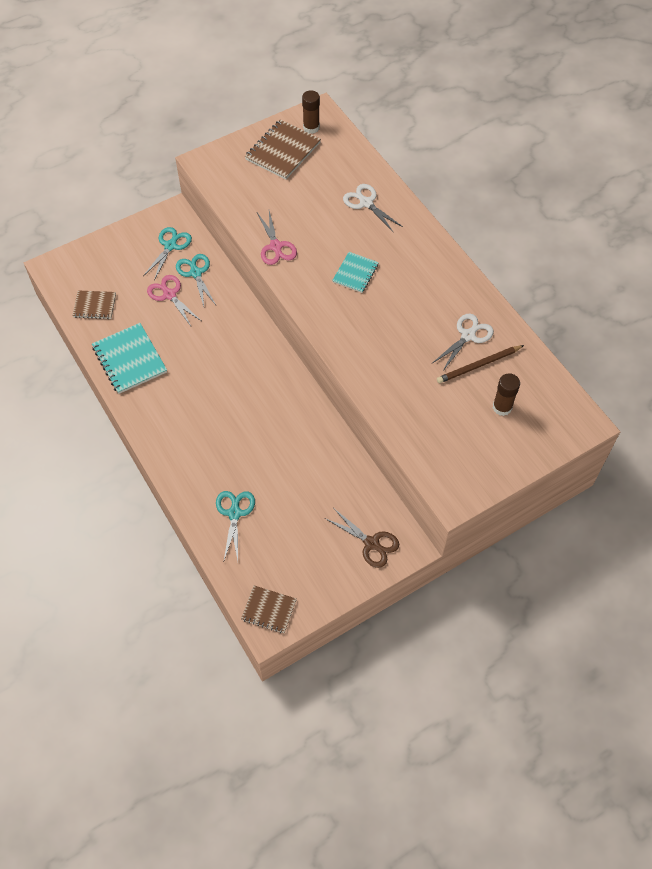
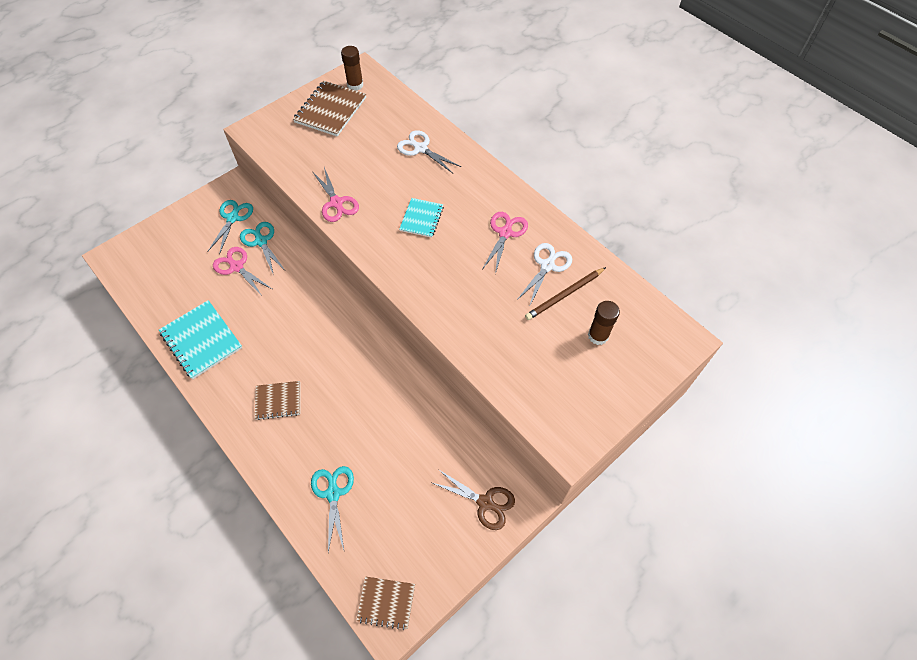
camera: 10 degrees left, 0 degrees up
brown notebook [72,290,116,319] -> brown notebook moved to [255,381,300,420]
none -> pink scissors [483,212,528,274]

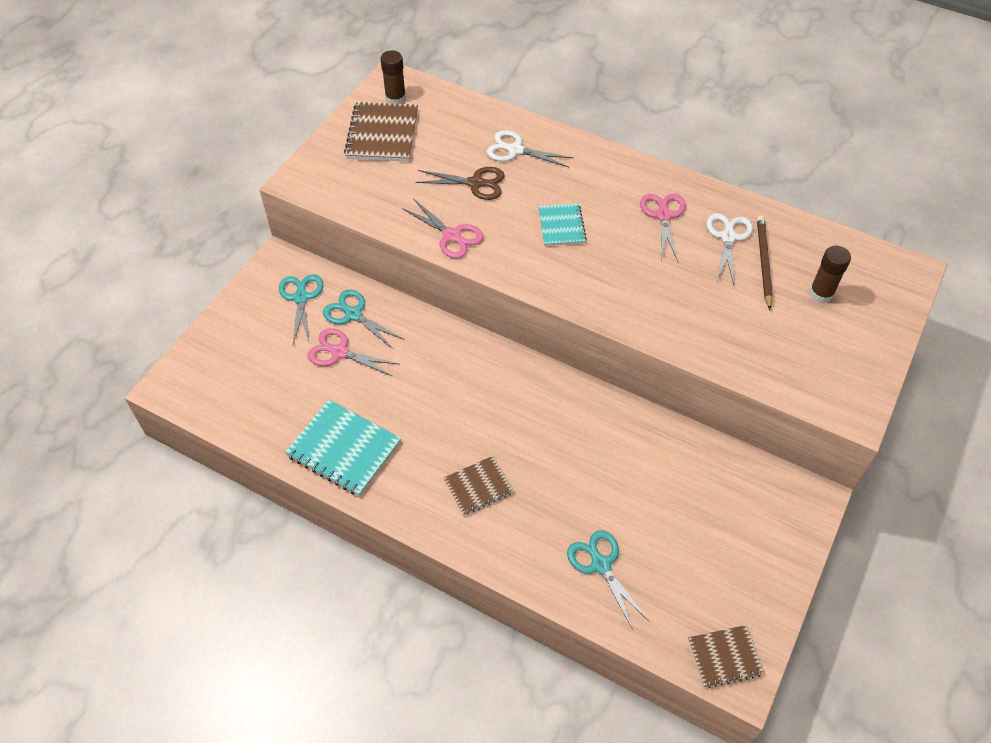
camera: 20 degrees left, 5 degrees down
brown scissors [433,469,515,530] -> brown scissors moved to [415,167,505,200]
brown pencil [525,267,606,320] -> brown pencil turned 150 degrees clockwise [757,216,773,310]

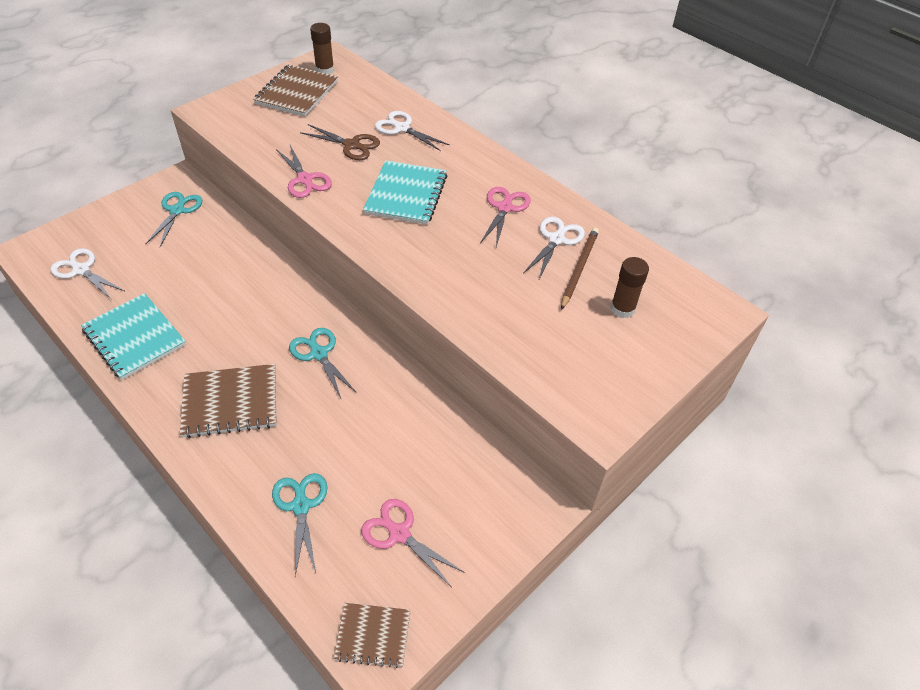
camera: 15 degrees right, 5 degrees down
pink scissors [308,328,398,376] -> pink scissors moved to [361,499,465,586]
turquoise scissors [323,290,403,349] -> turquoise scissors moved to [289,328,357,398]
brown notebook [444,456,514,515] -> brown notebook [180,364,276,438], size x1.64
turquoise notebook [538,203,587,246] -> turquoise notebook [363,160,447,225], size x1.64
none -> white scissors [50,248,125,300]

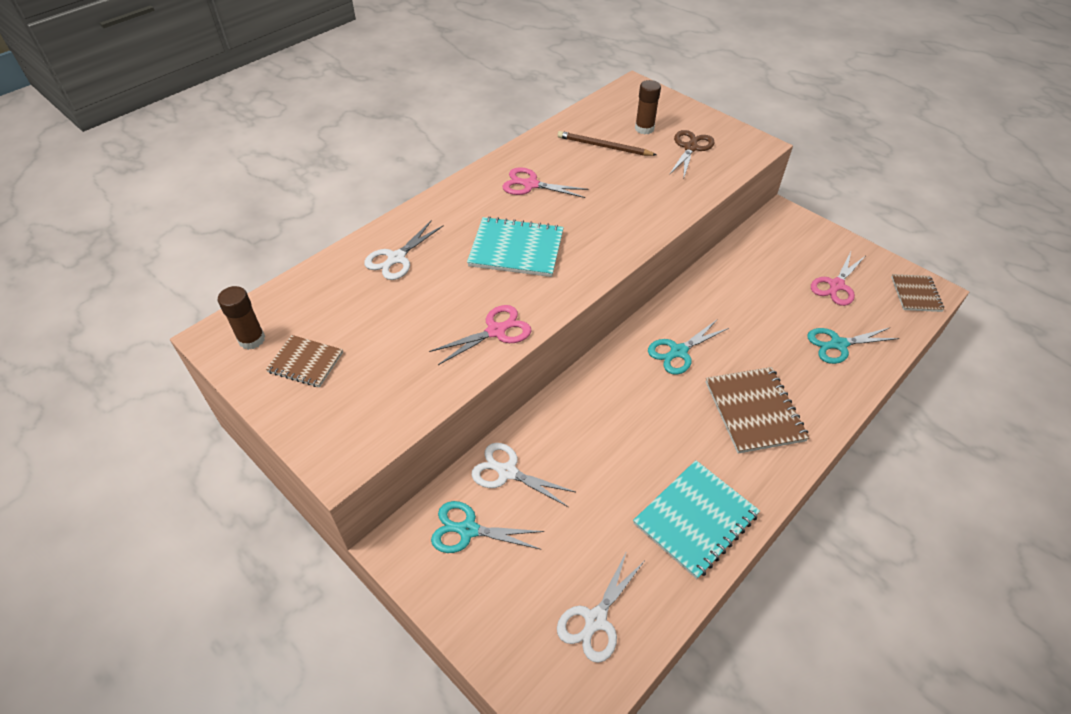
camera: 90 degrees left, 0 degrees up
brown notebook [253,64,338,117] -> brown notebook [266,335,343,387], size x0.61
brown scissors [300,124,380,160] -> brown scissors moved to [669,130,715,177]
white scissors [523,216,585,281] -> white scissors moved to [471,443,575,507]

